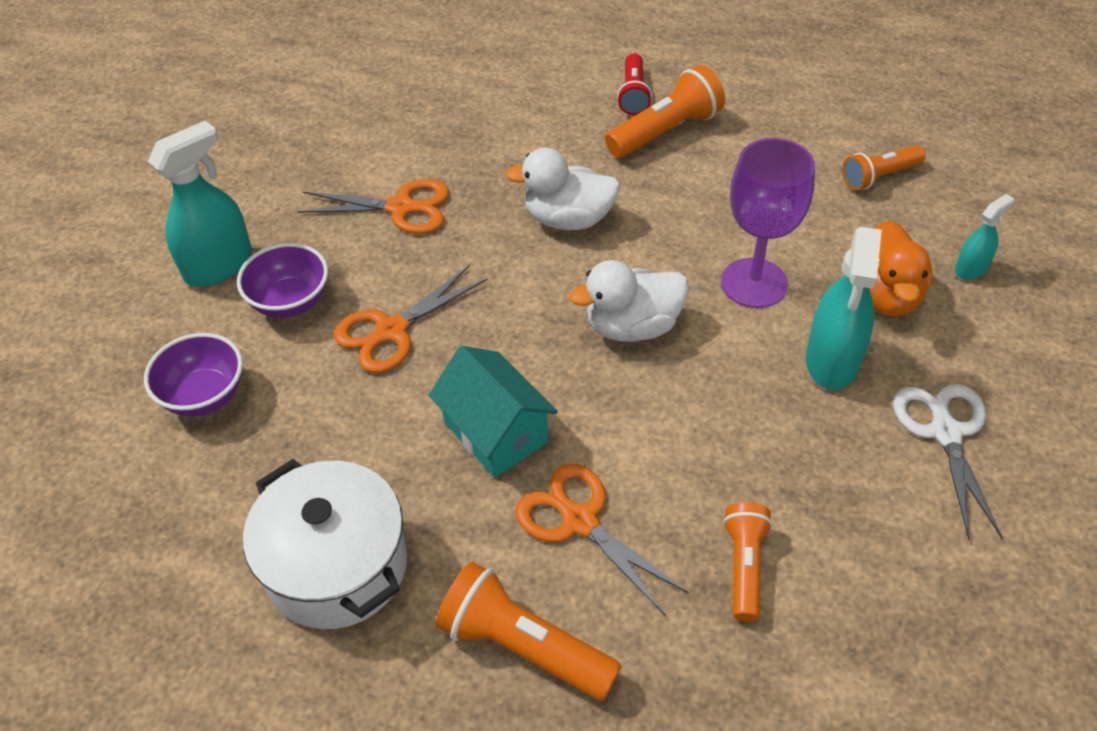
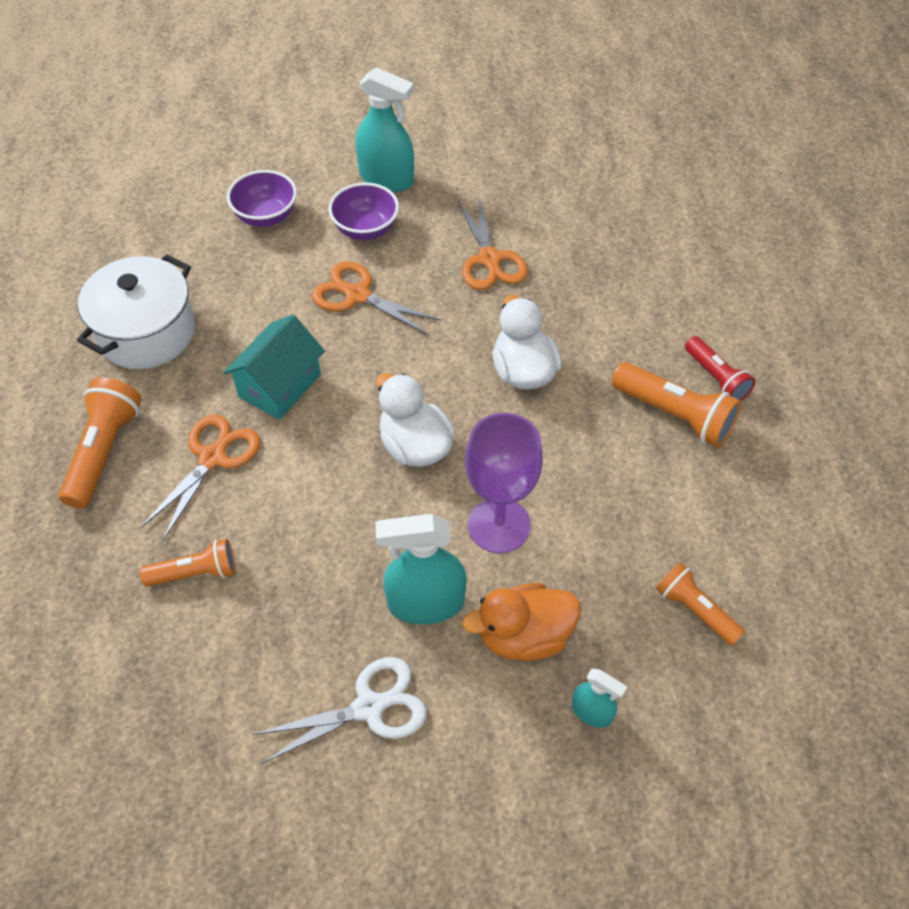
camera: 70 degrees right, 5 degrees up
red flashlight [617,53,652,115] -> red flashlight turned 105 degrees counterclockwise [685,336,755,400]

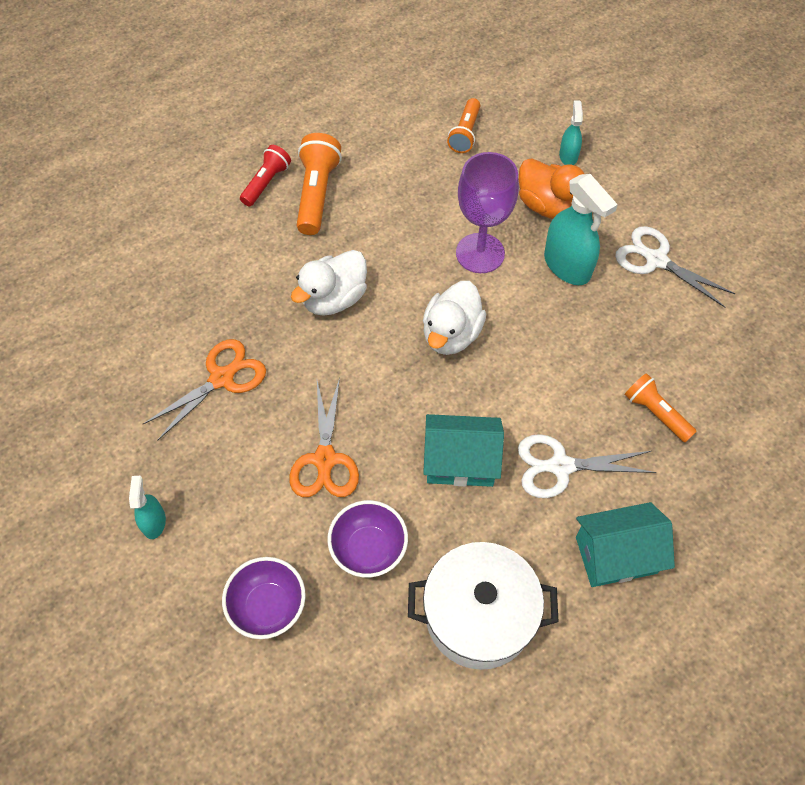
camera: 120 degrees left, 5 degrees up
orange flashlight [59,377,142,509] -> turquoise house [576,502,675,587]
orange scissors [140,414,261,540] -> white scissors [518,434,656,498]
purple bowl [329,182,399,240] -> purple bowl moved to [327,500,408,578]
turquoise spray bottle [356,67,414,192] -> turquoise spray bottle [129,476,166,539], size x0.54

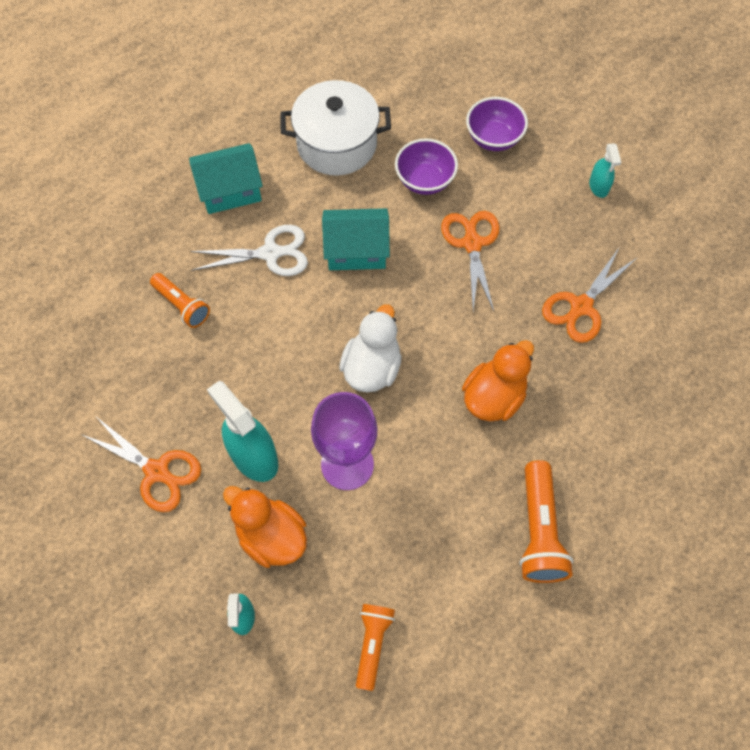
camera: 175 degrees right, 5 degrees up
red flashlight [240,145,291,207] -> none
white duck [291,250,367,316] -> orange duck [462,340,534,422]
white scissors [615,226,736,308] -> orange scissors [81,418,201,512]

